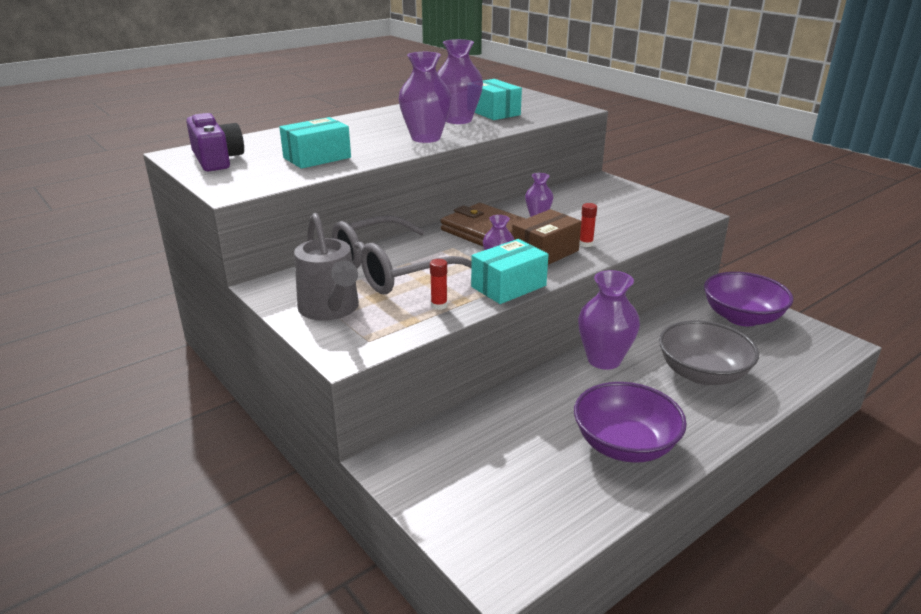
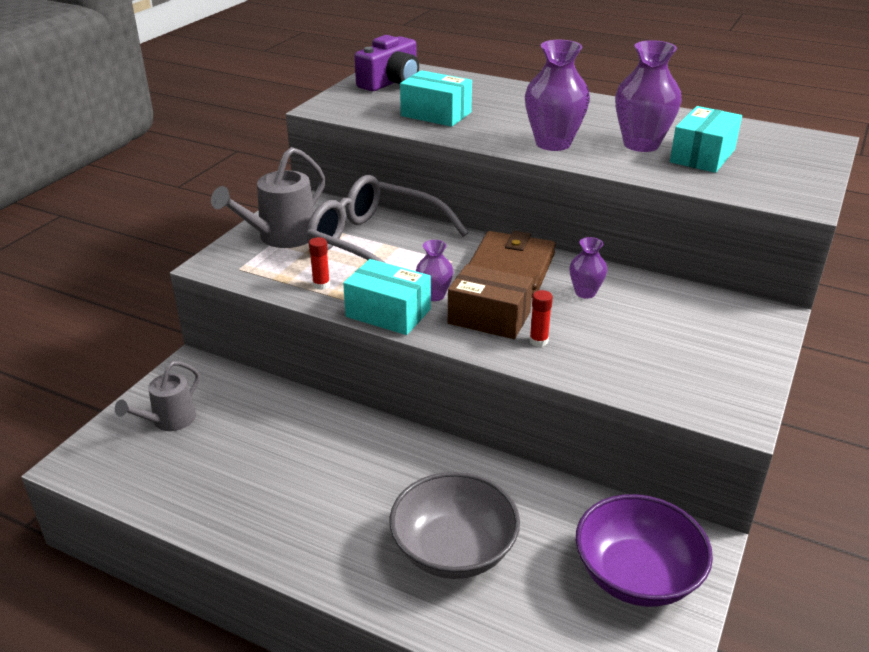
camera: 65 degrees right, 5 degrees up
purple bowl [574,382,687,463] -> none
purple vase [578,270,640,370] -> none
none -> grey watering can [115,361,200,431]

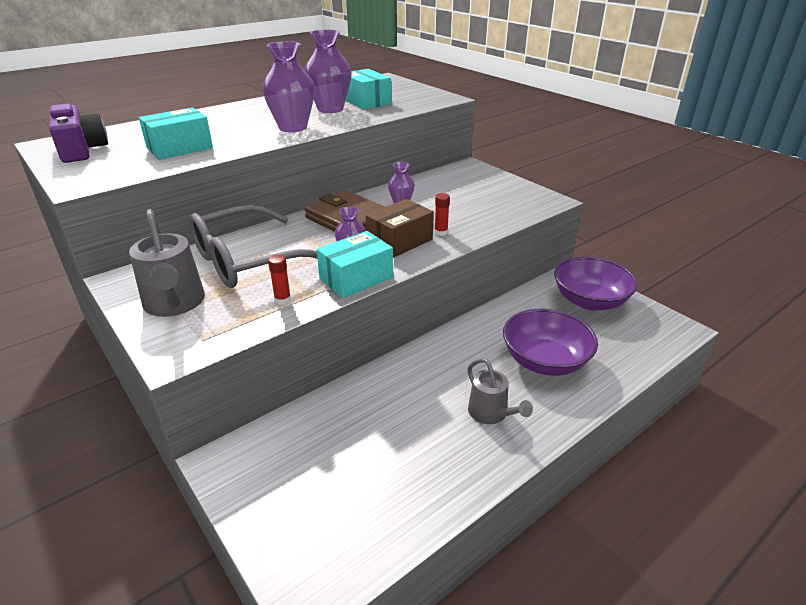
camera: 65 degrees left, 0 degrees up
grey watering can [115,361,200,431] -> grey watering can moved to [468,358,533,424]
grey bowl [389,472,520,579] -> purple bowl [503,309,598,376]

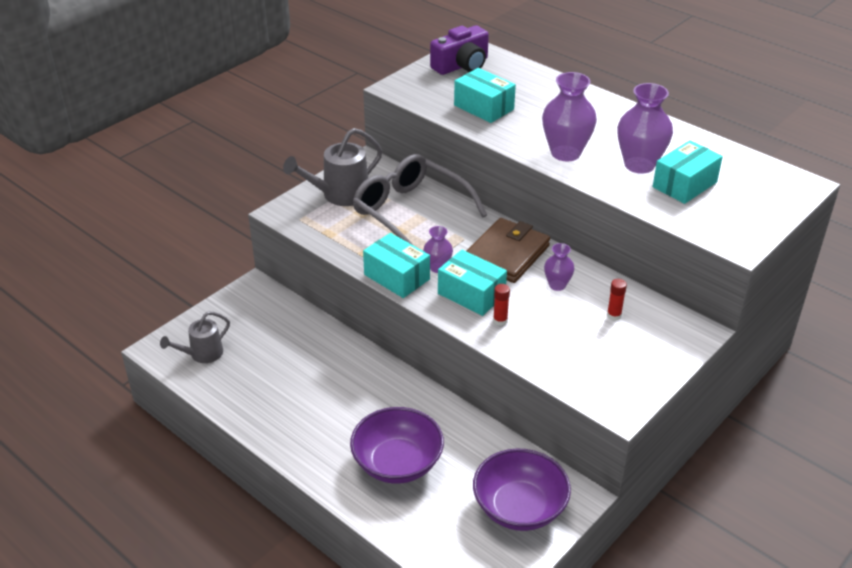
camera: 80 degrees right, 5 degrees up
red glue stick [268,255,291,305] -> red glue stick moved to [607,279,627,320]
brown box [366,199,434,258] -> turquoise box [438,250,507,316]
grey watering can [468,358,533,424] -> grey watering can moved to [160,312,230,363]

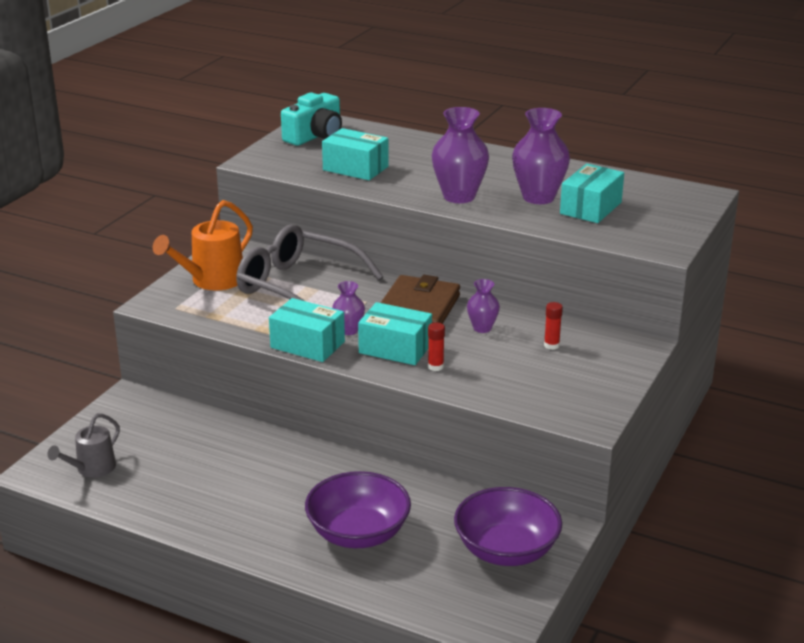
camera: 15 degrees left, 10 degrees down
grey watering can [283,128,382,206] -> orange watering can [153,200,253,290]
purple camera [430,25,489,75] -> turquoise camera [281,93,342,146]

